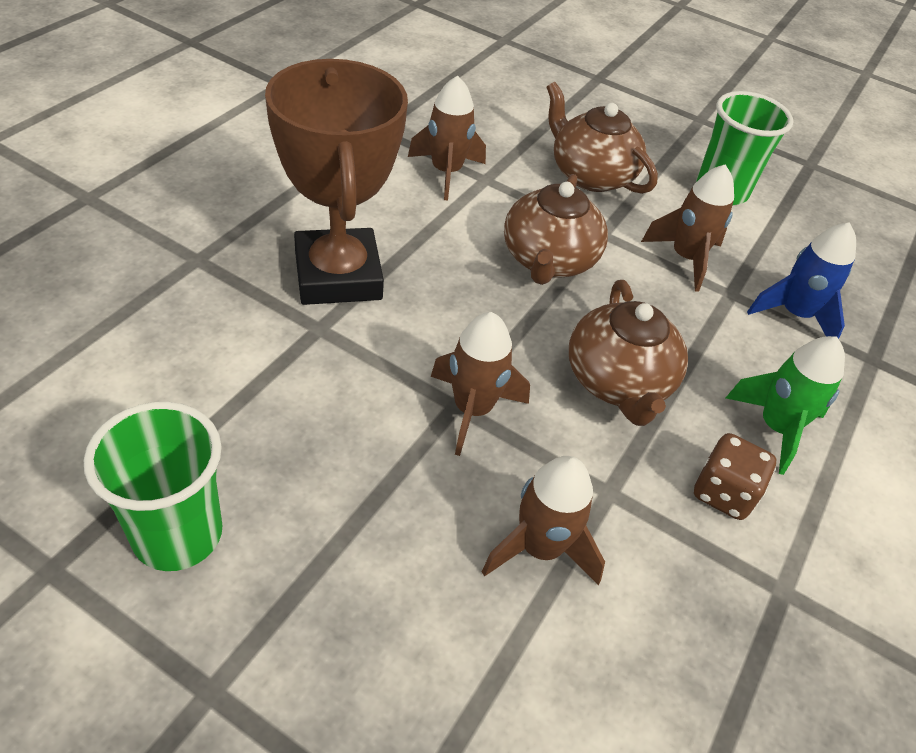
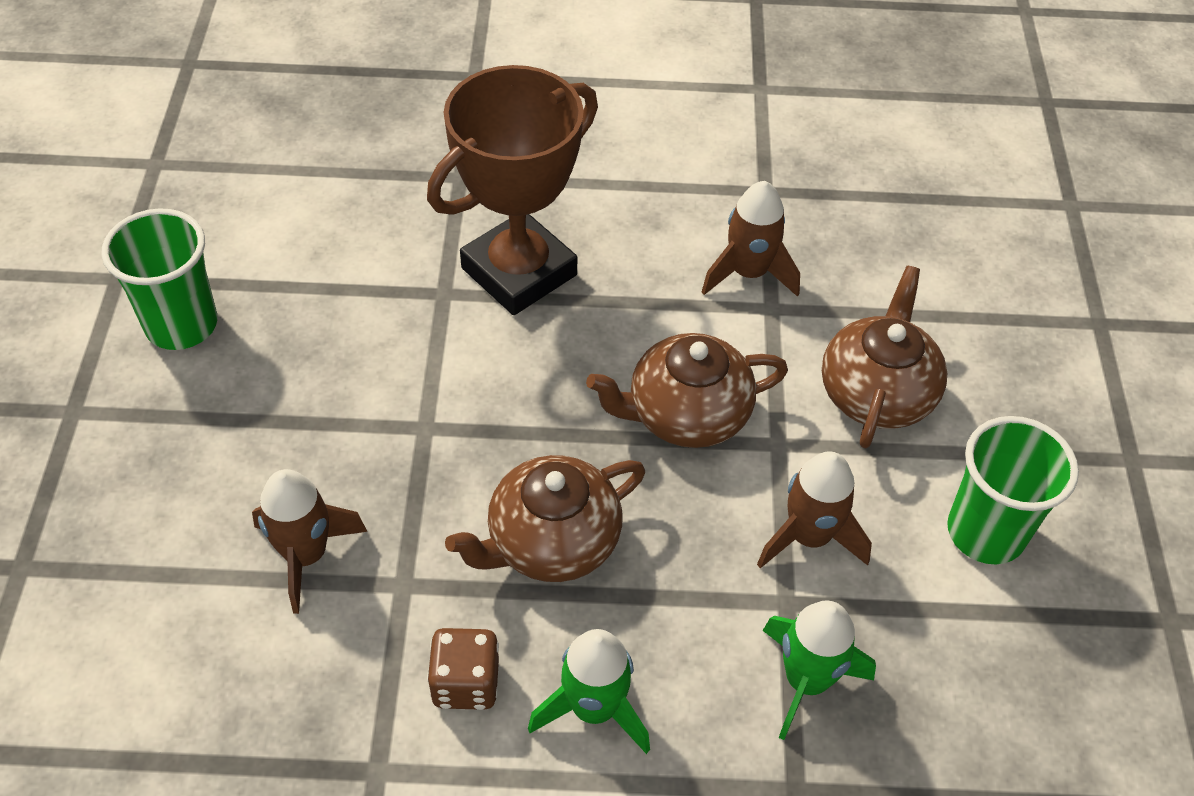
camera: 65 degrees right, 5 degrees up
brown rocket [431,312,530,456] -> none
blue rocket [747,222,856,339] -> green rocket [763,601,876,740]

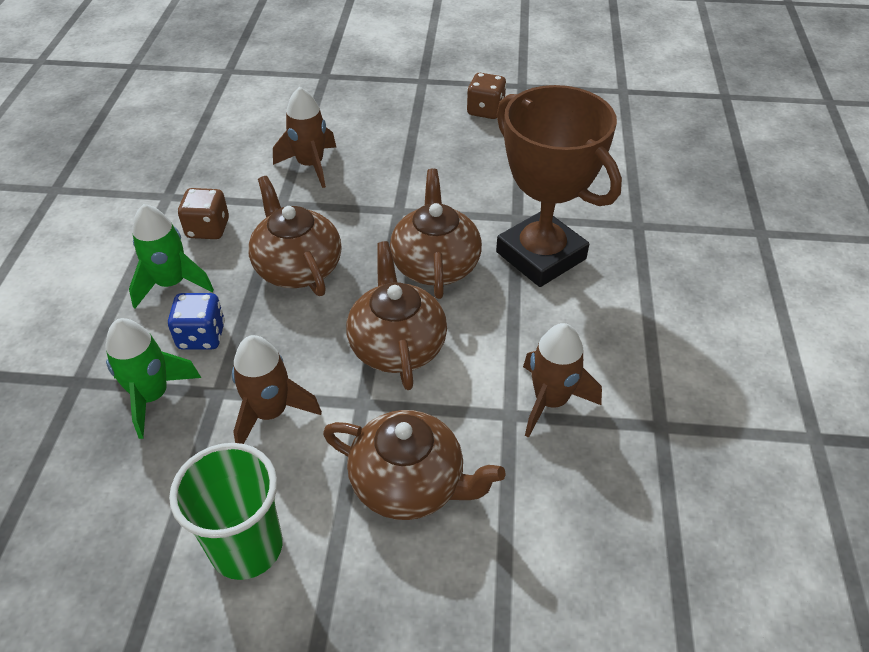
camera: 95 degrees right, 5 degrees down
green cup [101,208,217,350] -> brown dice [467,73,507,119]
none -> blue dice [168,293,225,350]
none -> brown teapot [390,169,482,299]

